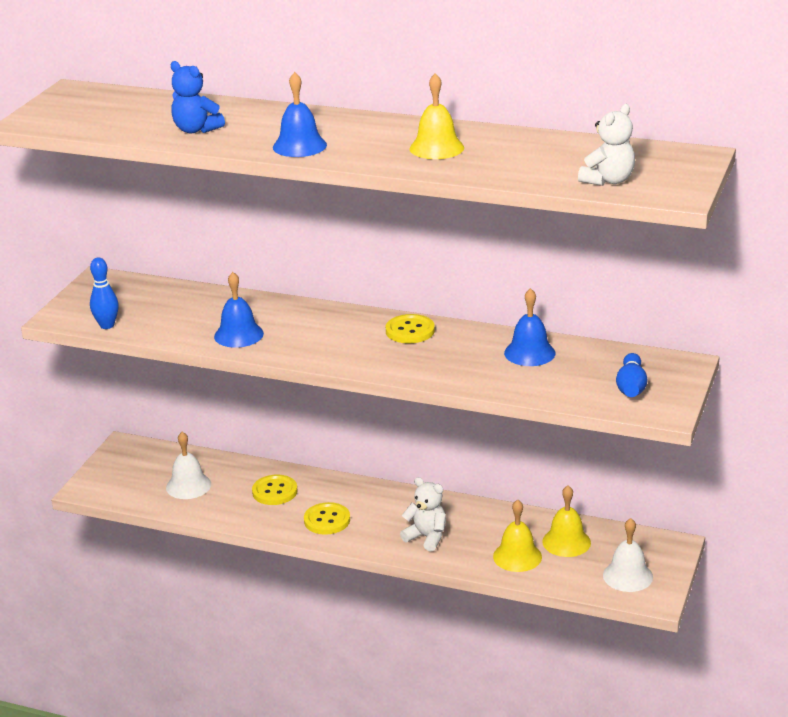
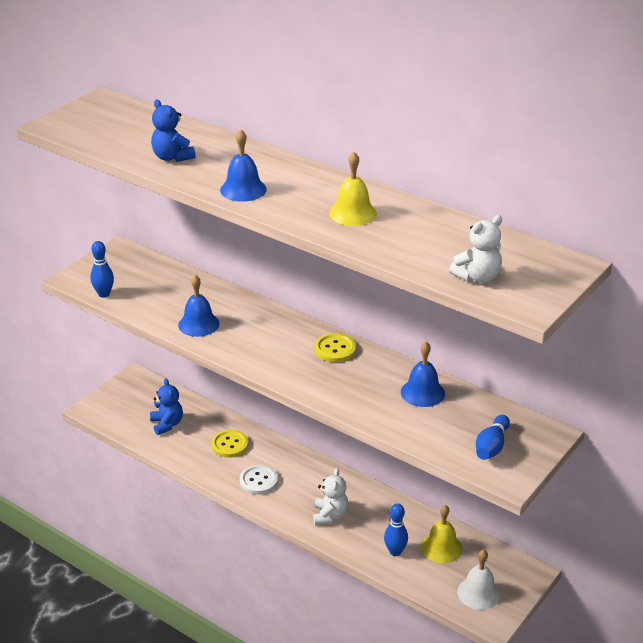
camera: 15 degrees right, 5 degrees up
white bell [166,432,211,499] -> blue teddy bear [150,378,183,435]
yellow button [304,502,350,535] -> white button [240,465,278,494]
white teddy bear [400,477,446,551] -> white teddy bear turned 45 degrees clockwise [313,468,349,525]
yellow bell [493,500,542,572] -> blue bowling pin [384,503,408,556]

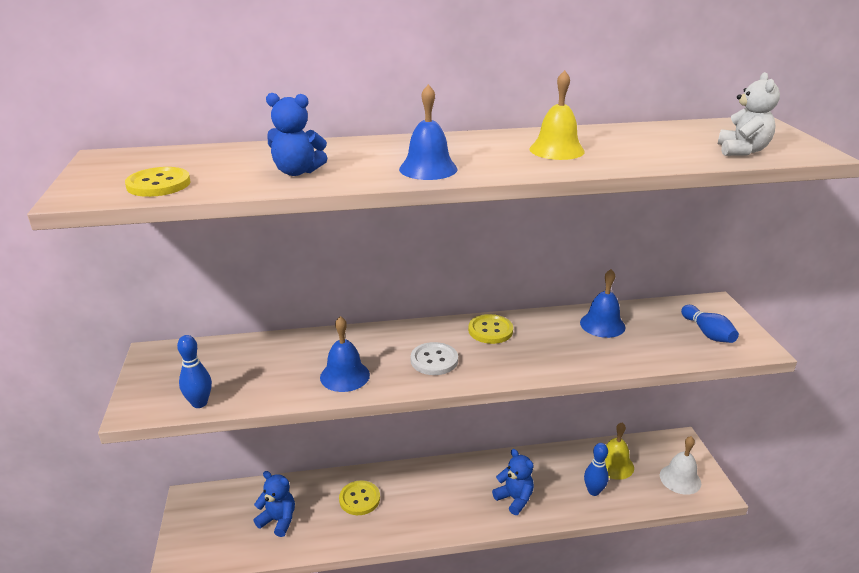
camera: 45 degrees left, 5 degrees down
white button [240,465,278,494] -> white button moved to [411,342,458,375]
white teddy bear [313,468,349,525] -> blue teddy bear [492,449,534,515]
none -> yellow button [125,167,191,197]

